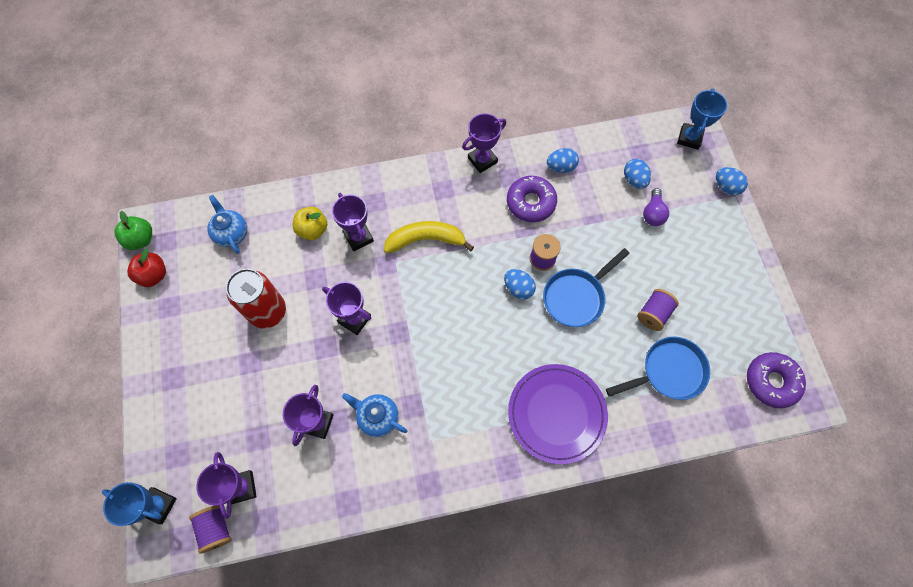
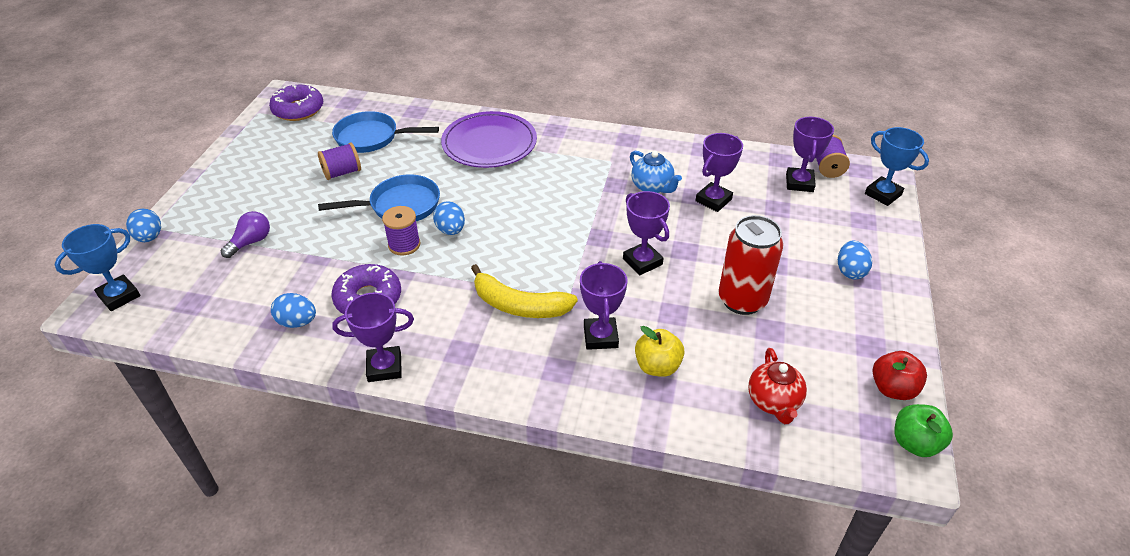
camera: 155 degrees left, 25 degrees down
blue teapot [208,195,247,254] -> red teapot [748,348,807,424]
blue egg [624,159,651,189] -> blue egg moved to [838,241,872,279]

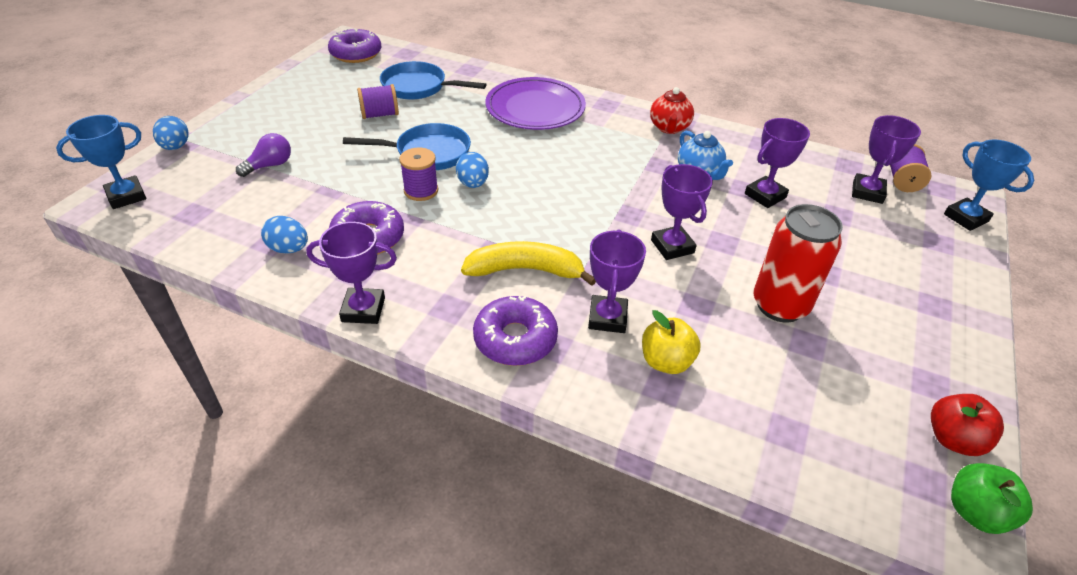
camera: 10 degrees right, 0 degrees up
yellow banana [471,264,578,318] -> yellow banana turned 150 degrees clockwise [461,241,596,286]
red teapot [748,348,807,424] -> red teapot moved to [650,87,694,134]
blue egg [838,241,872,279] -> none
none -> purple donut [473,296,558,366]

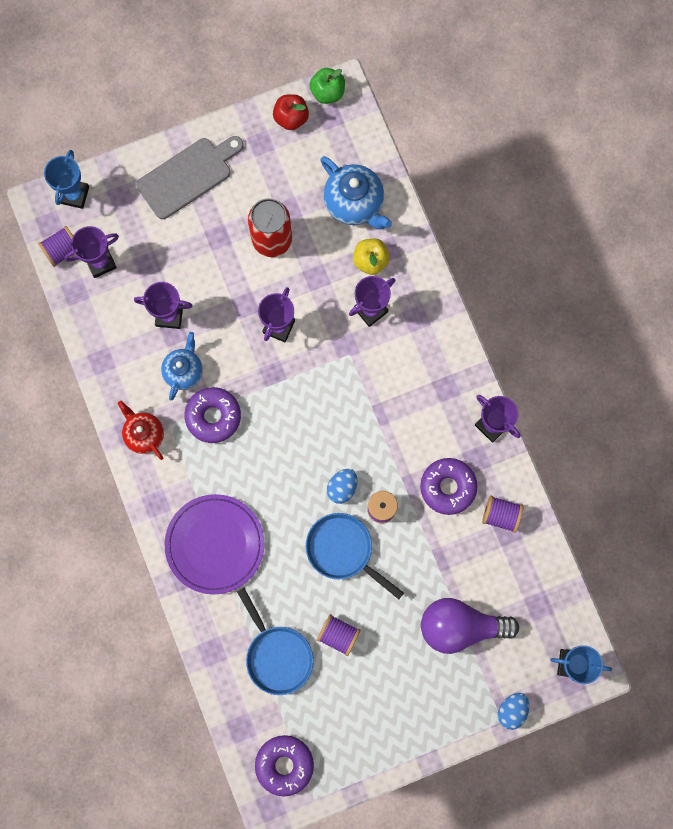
camera: 135 degrees left, 35 degrees up
purple light bulb [236,133,291,177] -> purple light bulb [421,598,519,654], size x1.94
blue egg [261,216,308,254] -> purple spool [482,496,523,533]
yellow banana [461,241,596,286] -> none
purple donut [473,296,558,366] -> purple donut moved to [184,387,241,443]
red teapot [650,87,694,134] -> red teapot turned 90 degrees counterclockwise [118,401,164,460]
none -> grey cutting board [136,136,244,219]
none -> blue teapot [320,156,392,230]

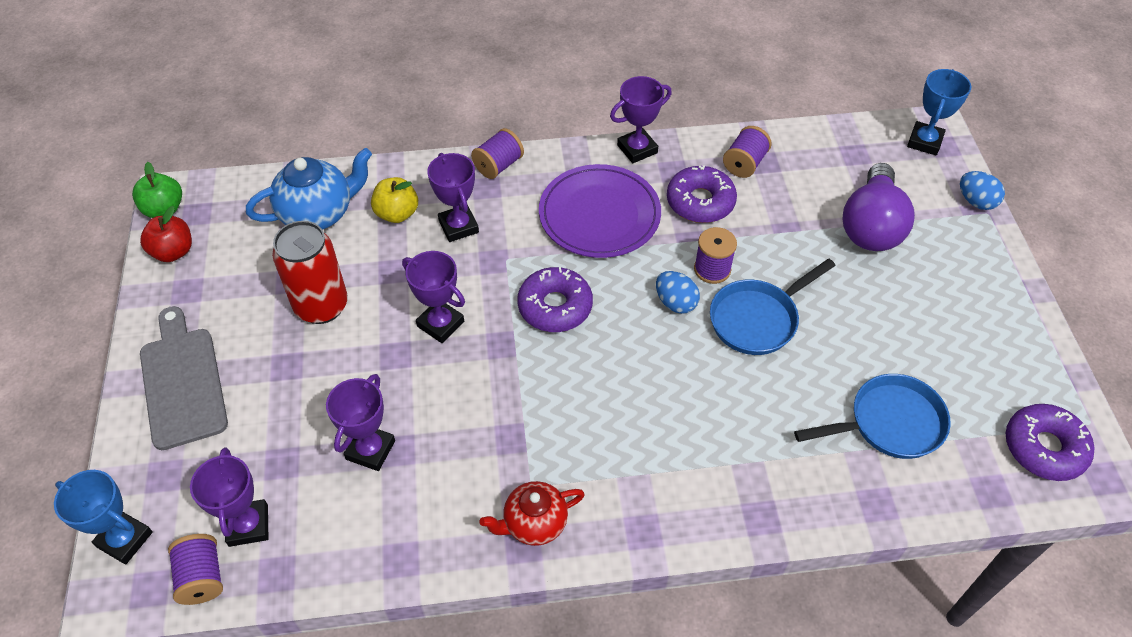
camera: 75 degrees left, 25 degrees down
blue teapot [161,332,203,400] -> none
purple plate [165,494,265,595] -> purple plate moved to [539,164,661,258]
purple donut [184,387,241,443] -> purple donut moved to [517,267,593,332]
purple spool [317,614,361,656] -> purple spool moved to [471,128,524,179]

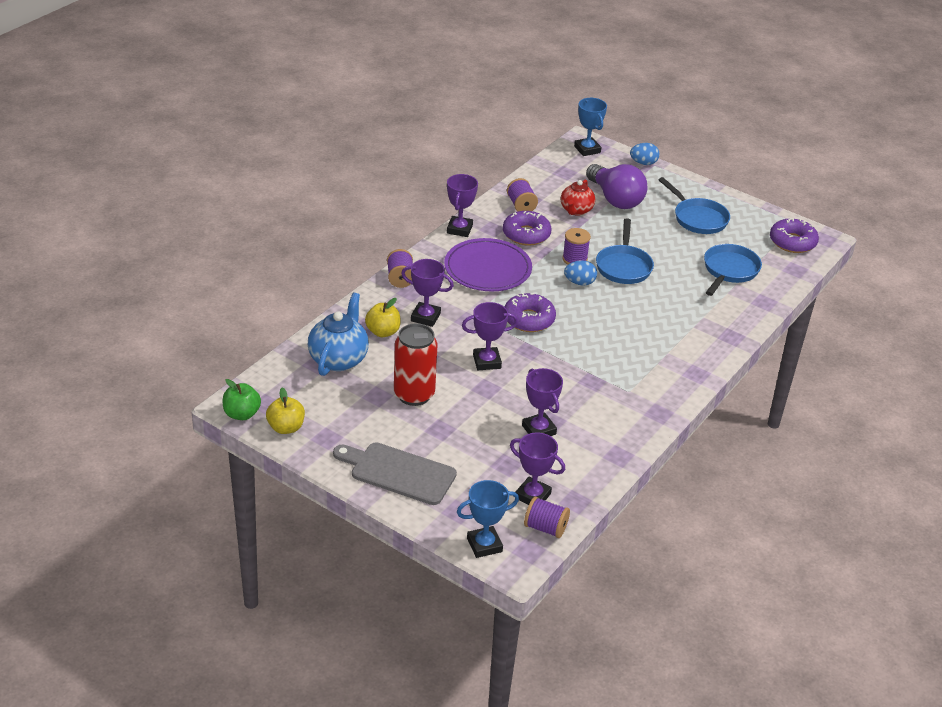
camera: 50 degrees left, 15 degrees down
red apple [140,206,192,262] -> yellow apple [266,387,305,434]
red teapot [480,481,585,546] -> red teapot moved to [561,179,595,215]
none -> blue pan [659,177,730,234]

